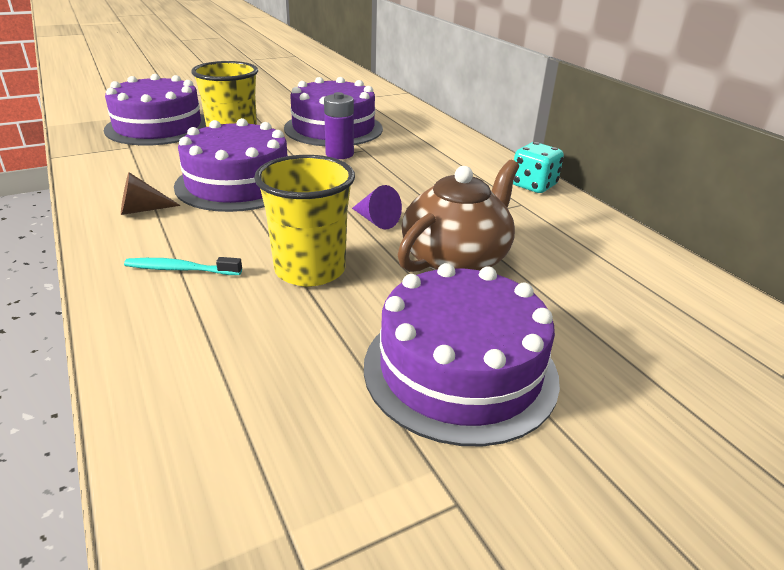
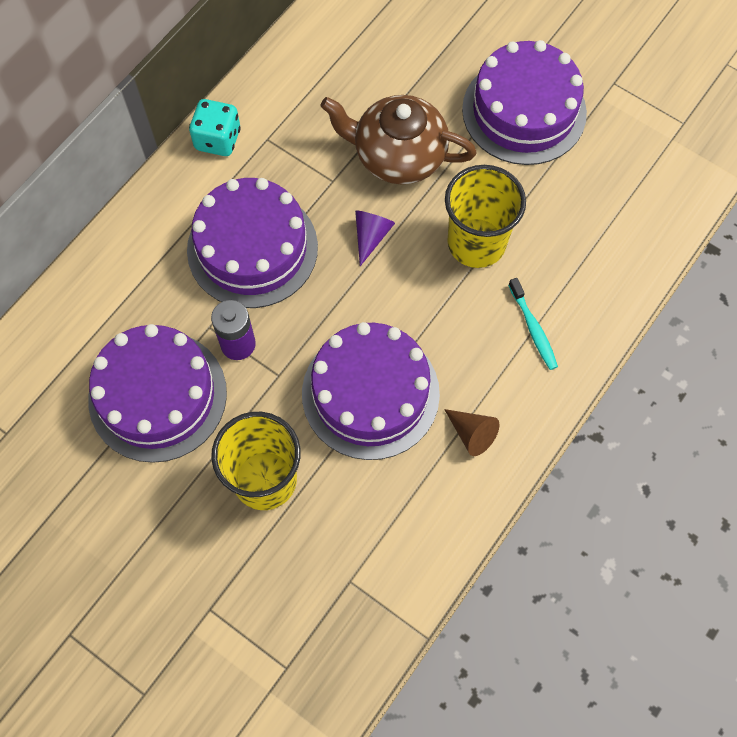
camera: 115 degrees left, 35 degrees up
purple cake [104,74,206,145] -> purple cake moved to [187,178,318,308]

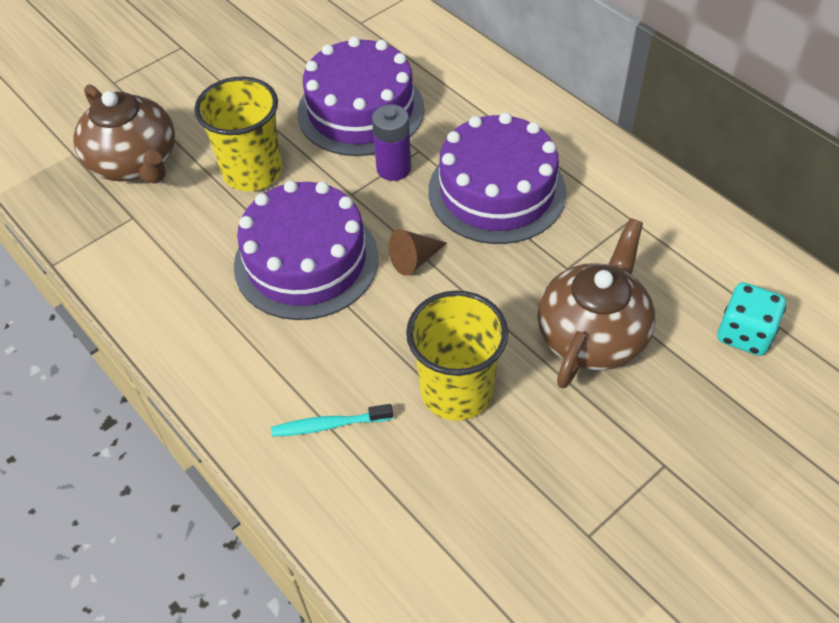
camera: 105 degrees right, 15 degrees down
turquoise dice [189,99,241,156] -> turquoise dice moved to [718,282,786,356]
purple cone [355,210,395,266] -> none
brown cone [444,409,499,456] -> brown cone moved to [389,229,447,276]
purple cake [462,40,587,165] -> none
none -> brown teapot [73,84,175,184]

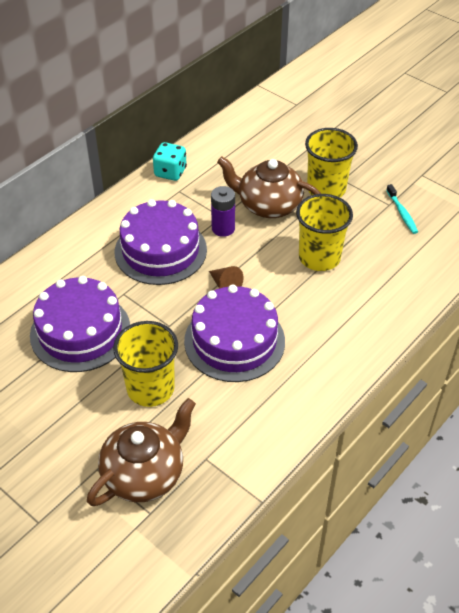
camera: 100 degrees left, 5 degrees down
turquoise toothbrush [271,404,393,437] -> turquoise toothbrush moved to [386,184,418,234]
purple battery [372,104,411,181] -> purple battery moved to [211,186,235,237]
turquoise dice [718,282,786,356] -> turquoise dice moved to [153,142,187,181]
none -> yellow cup [305,128,358,197]

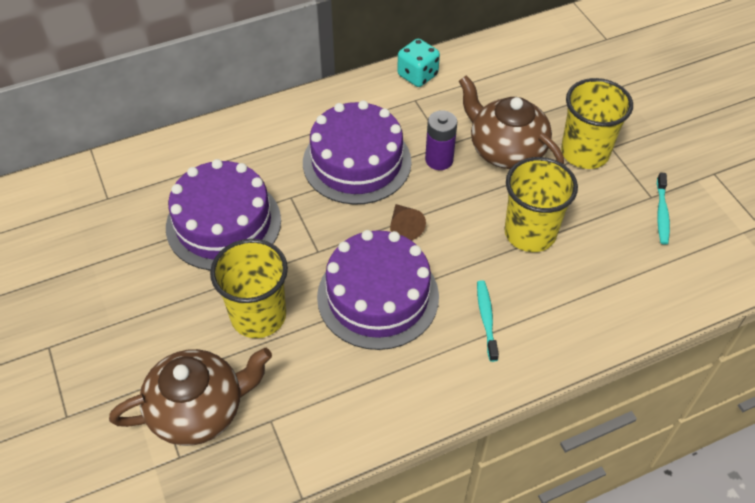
camera: 25 degrees right, 5 degrees up
none -> turquoise toothbrush [477,280,499,362]

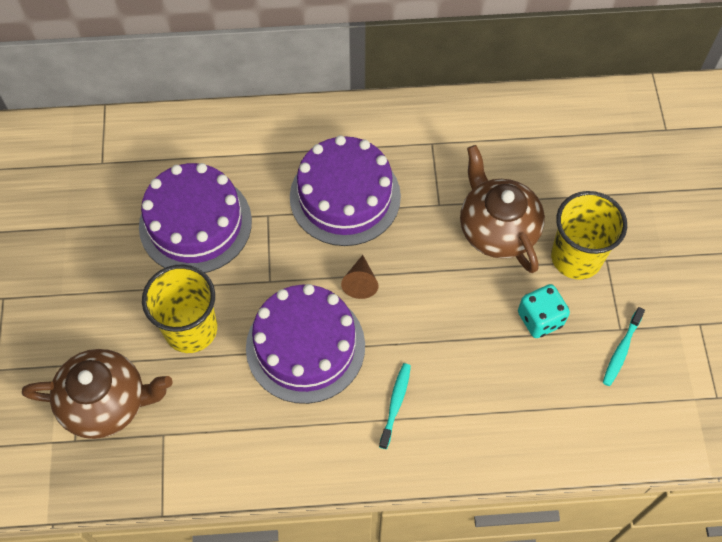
camera: 20 degrees right, 10 degrees up
turquoise dice [397,39,440,87] -> turquoise dice moved to [518,284,570,338]
purple battery [425,110,457,170] -> none
yellow cup [504,157,578,252] -> none

